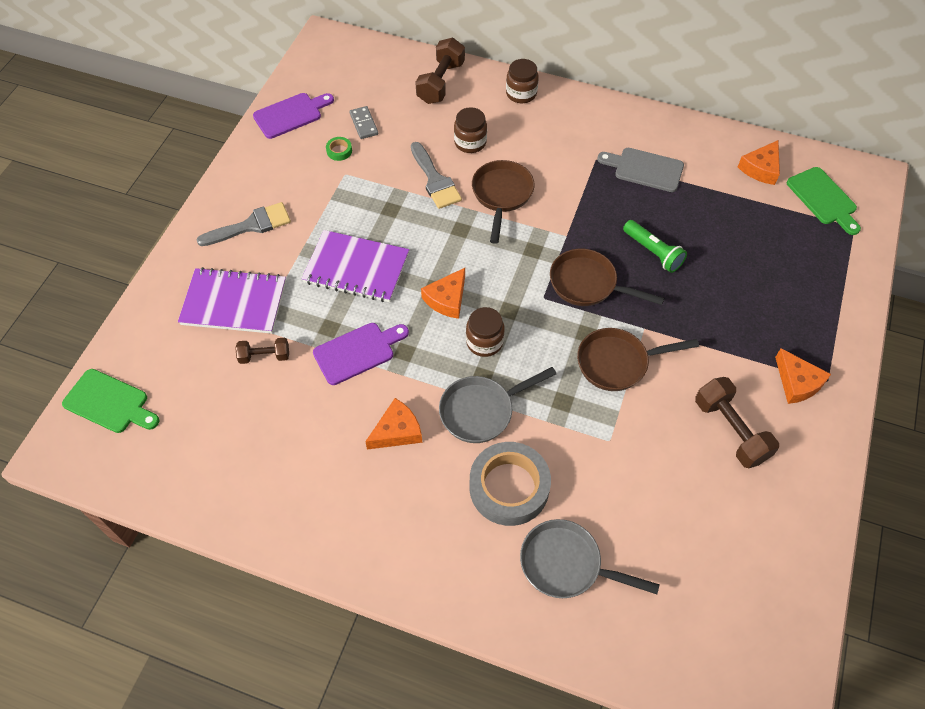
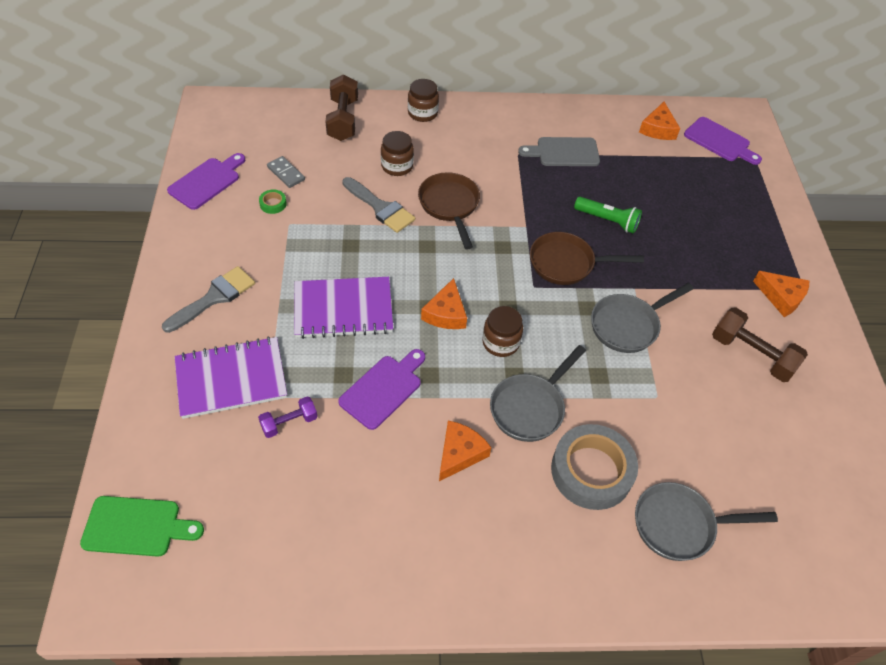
camera: 25 degrees left, 5 degrees down
brown dumbbell [235,338,289,364] -> purple dumbbell [258,396,317,438]
brown pan [577,328,699,391] -> grey pan [591,283,694,353]
green cutting board [787,167,861,235] -> purple cutting board [684,117,762,165]

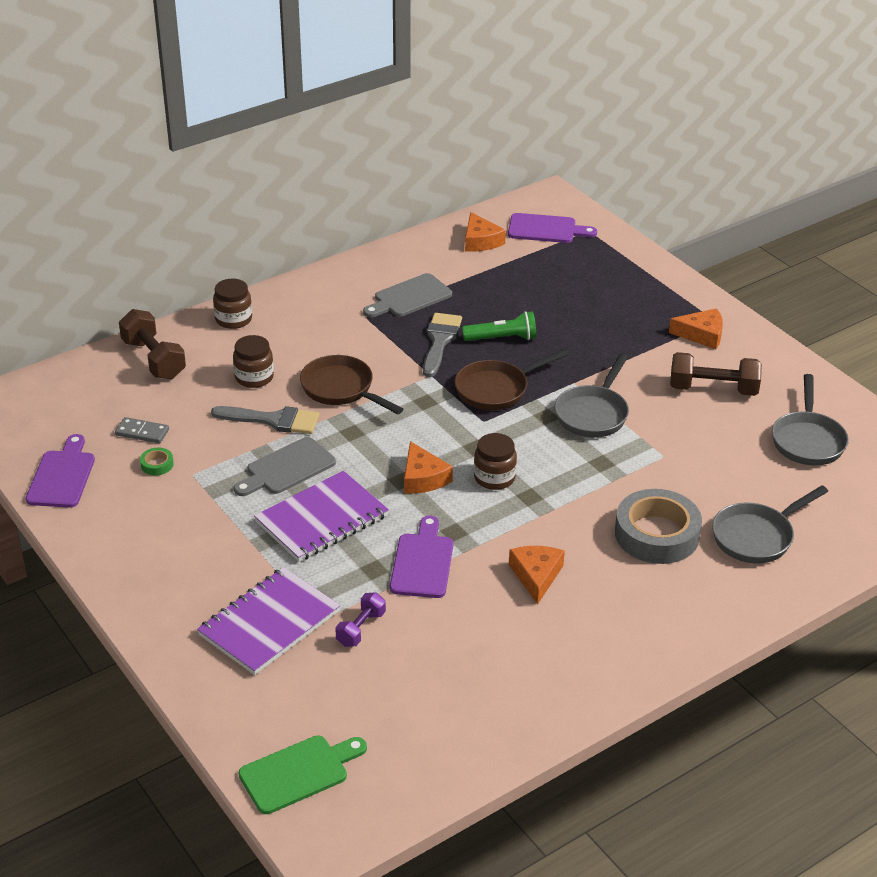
camera: 30 degrees left, 15 degrees down
grey brush [162,266,255,333] -> grey brush moved to [423,313,462,377]
grey pan [490,345,586,442] -> grey pan moved to [772,374,849,465]
none -> grey cutting board [234,437,336,496]

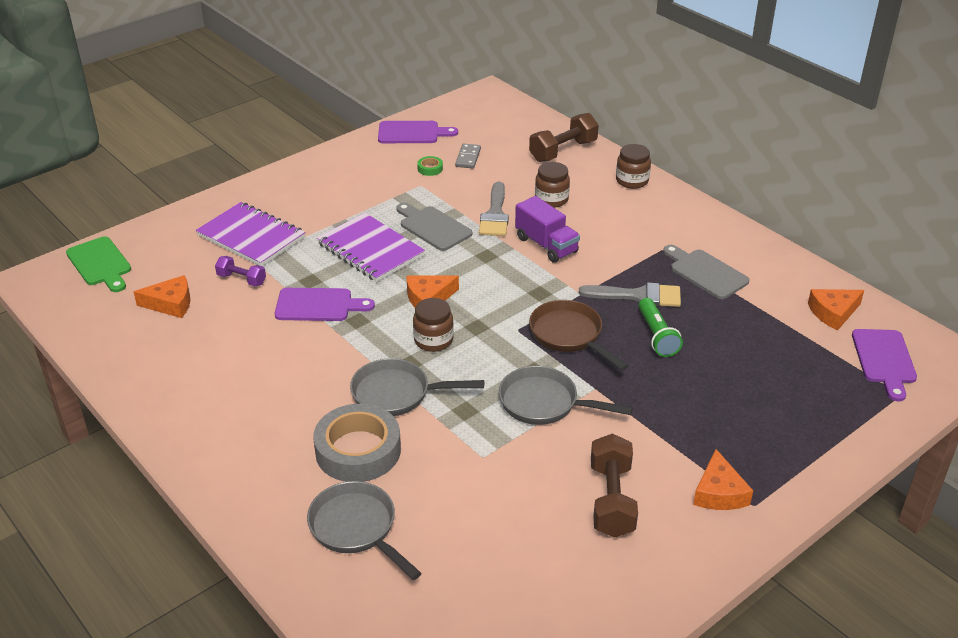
camera: 85 degrees right, 0 degrees up
brown pan [300,355,403,414] -> purple truck [515,196,580,263]
orange cheese [509,546,565,604] -> orange cheese moved to [134,275,190,318]
grey pan [772,374,849,465] -> grey pan moved to [350,358,484,416]

